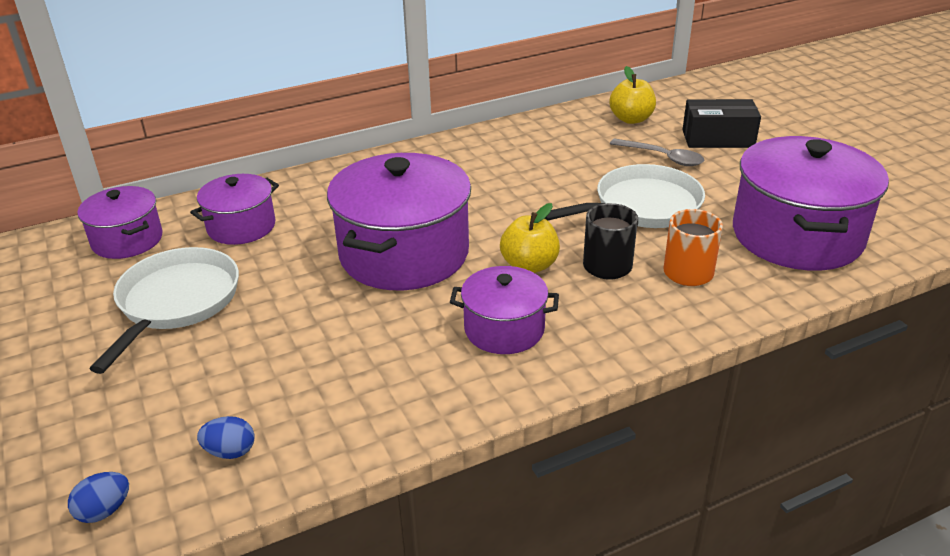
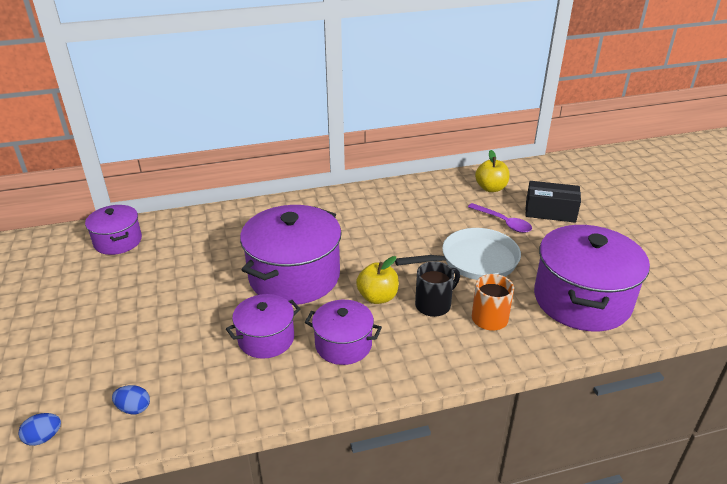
camera: 10 degrees right, 0 degrees up
white pan [90,247,239,374] -> none
purple pot [190,174,279,245] -> purple pot moved to [226,294,300,359]
grey spoon [610,138,704,166] -> purple spoon [468,203,532,233]

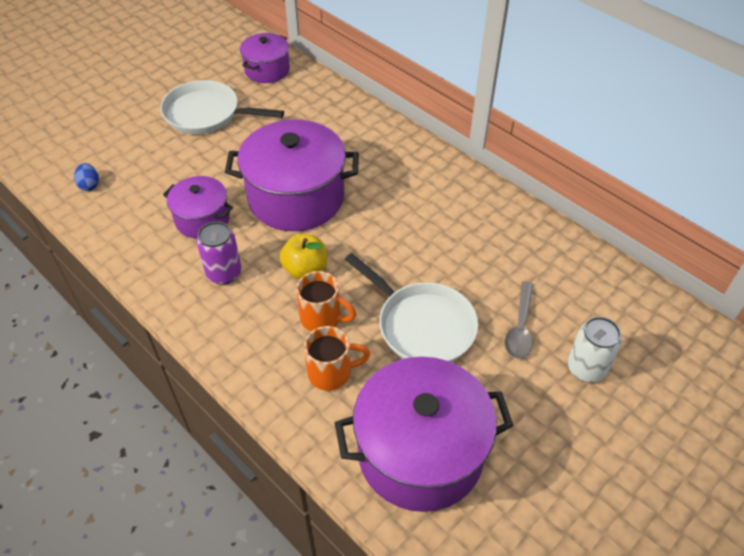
camera: 60 degrees right, 15 degrees up
blue egg [19,413,61,446] -> none
purple pot [305,300,382,365] -> purple can [197,221,242,285]
black mug [415,261,460,317] -> orange mug [296,271,356,331]
purple spoon [468,203,532,233] -> grey spoon [505,281,534,358]
yellow apple [475,150,510,192] -> none
black box [525,181,581,223] -> white can [568,317,622,383]
none -> white pan [160,80,284,134]

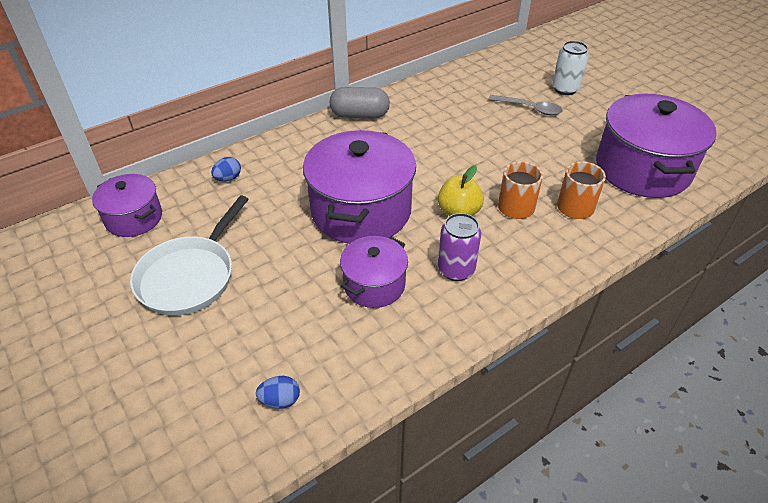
camera: 80 degrees left, 5 degrees down
white pan [345,253,478,362] -> none
none -> blue egg [211,157,241,182]
none -> grey capsule [330,87,390,118]

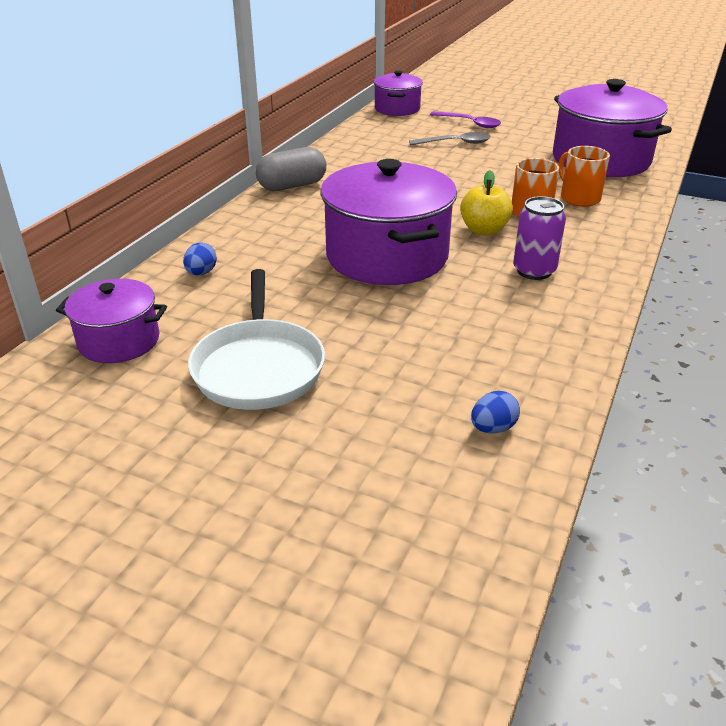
camera: 30 degrees left, 10 degrees down
purple pot [340,236,408,308] -> purple pot moved to [374,70,423,116]
white can [552,41,589,95] -> purple spoon [430,111,501,128]

